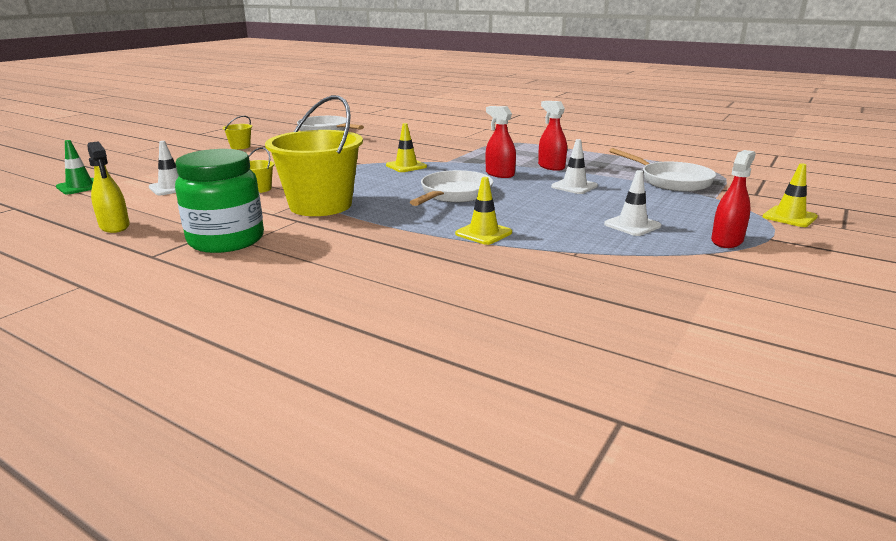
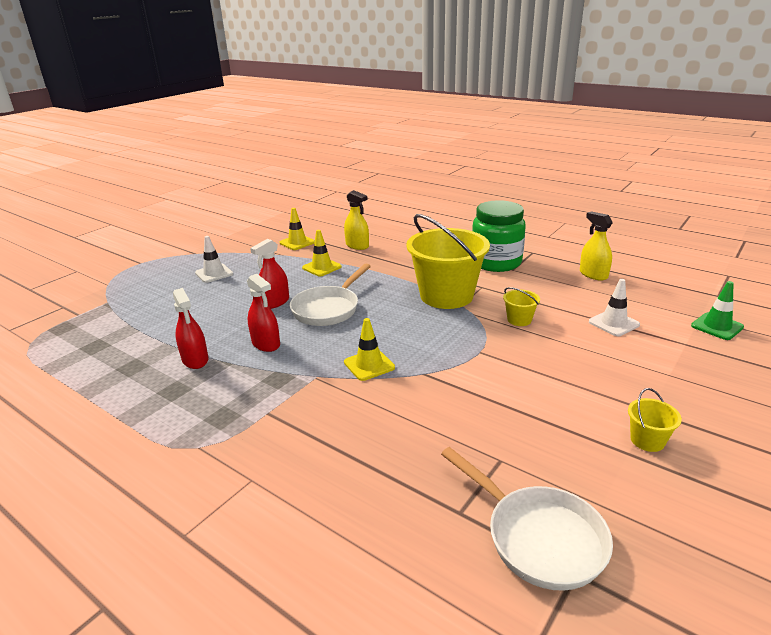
camera: 175 degrees left, 5 degrees up
white traffic cone [551,139,598,194] -> none
white pan [609,148,716,191] -> none
red spray bottle [711,150,756,248] -> red spray bottle moved to [250,239,289,309]
yellow traffic cone [763,163,818,227] -> yellow traffic cone moved to [280,208,315,250]
none -> yellow spray bottle [344,190,369,250]

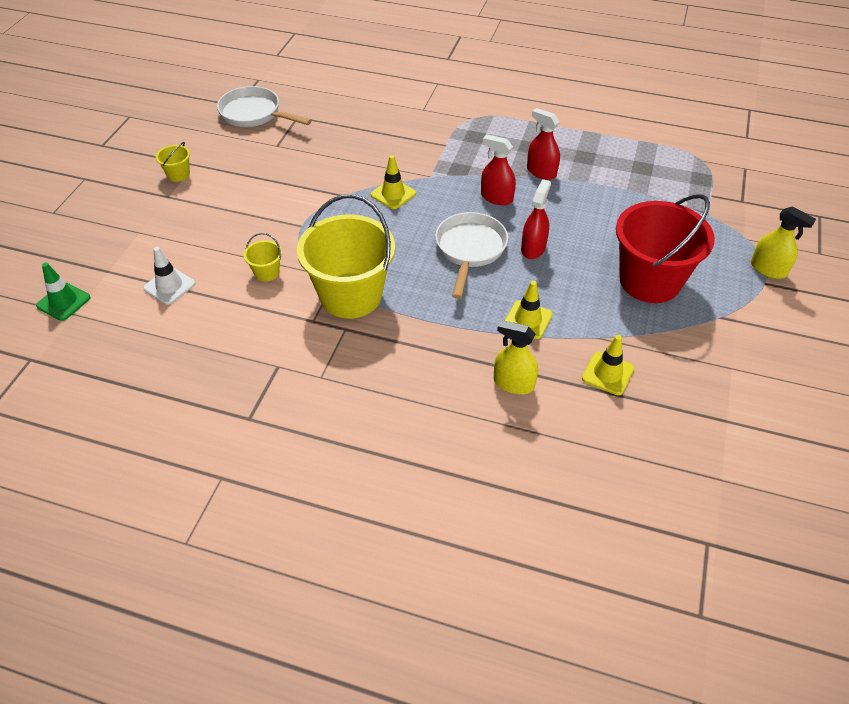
camera: 160 degrees right, 20 degrees up
white traffic cone [195,236,233,283] -> red bucket [616,194,715,303]
green jar [472,200,526,272] -> none
yellow spray bottle [580,211,613,280] -> yellow spray bottle moved to [751,206,816,279]

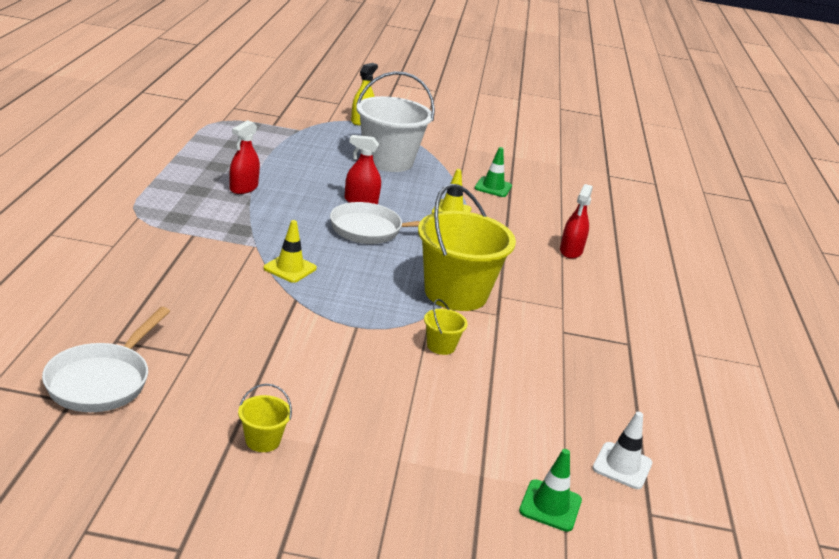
camera: 105 degrees left, 20 degrees down
white traffic cone [143,247,195,305] -> white traffic cone moved to [593,412,652,489]
red spray bottle [481,134,516,205] -> red spray bottle moved to [560,184,593,259]
yellow spray bottle [494,320,538,394] -> none
yellow traffic cone [582,335,634,395] -> green traffic cone [474,147,512,197]
red bucket [616,194,715,303] -> white bucket [356,71,435,172]

